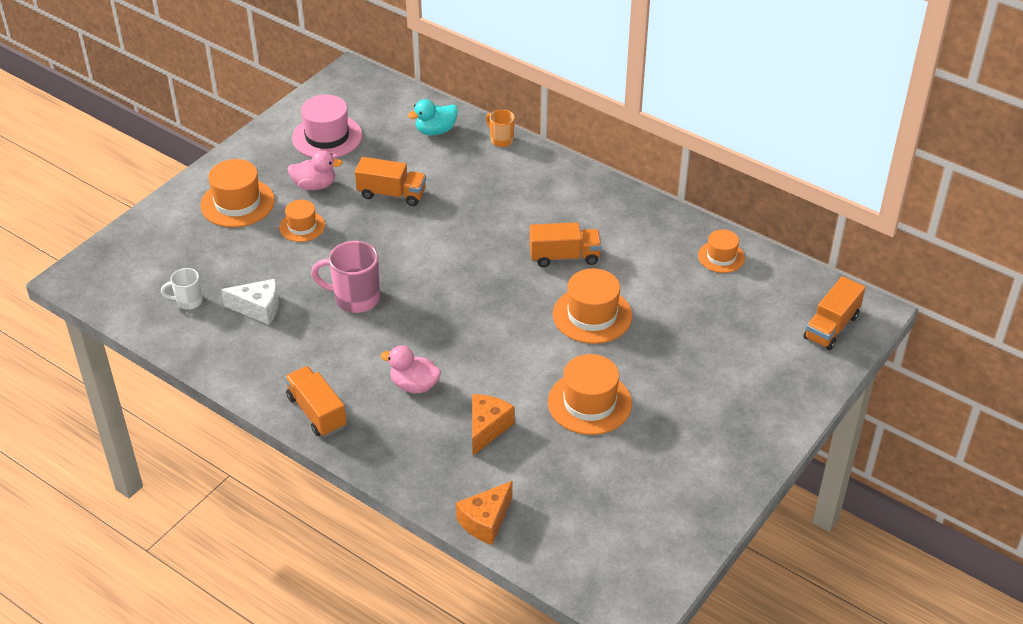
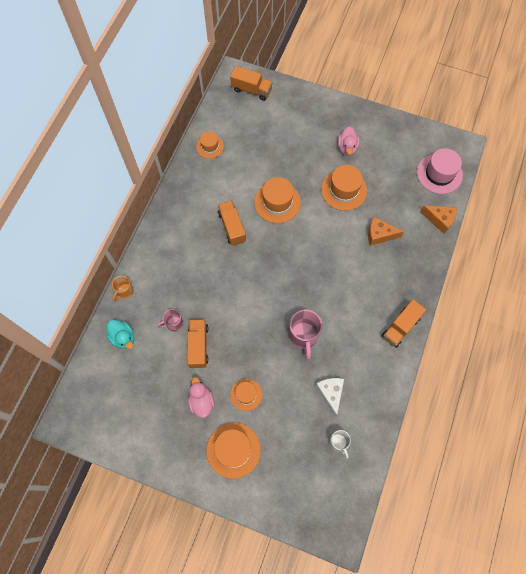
camera: 105 degrees left, 25 degrees up
pink hat [292,95,362,158] -> pink hat moved to [417,148,463,194]
pink duck [381,345,441,393] -> pink duck moved to [338,127,360,156]
none -> pink mug [157,309,183,332]

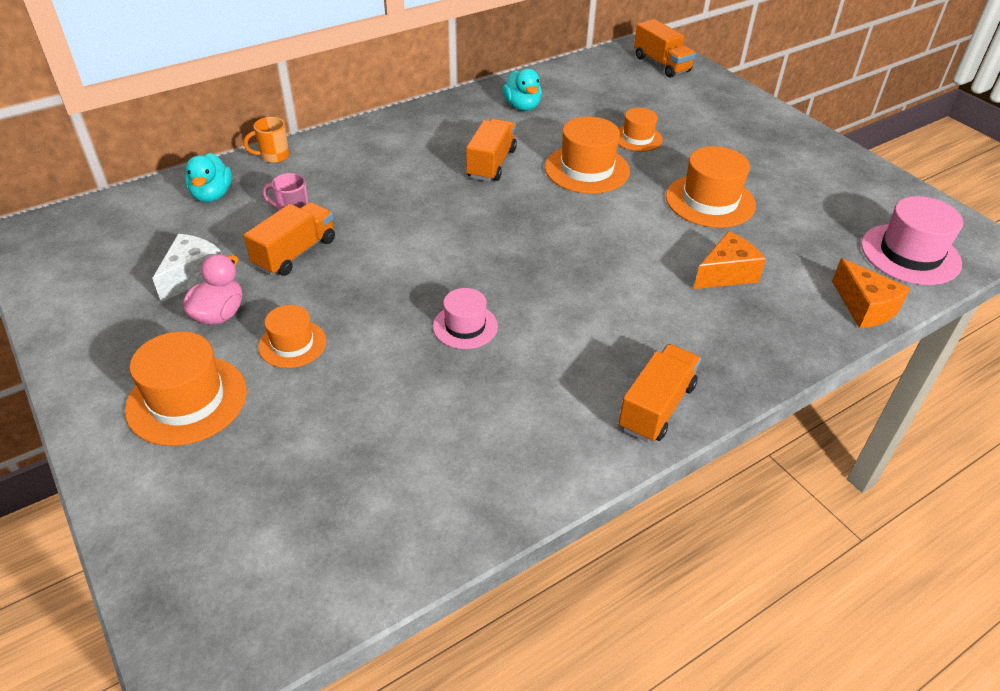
camera: 35 degrees right, 25 degrees down
orange hat [196,131,224,159] -> orange hat moved to [618,108,663,152]
pink mug [289,310,322,359] -> pink hat [433,288,498,349]
white cheese [315,378,344,417] -> white cheese moved to [152,234,221,302]
white mug [329,430,351,459] -> none
pink duck [338,127,360,156] -> none
orange cheese [368,217,404,246] -> orange cheese turned 105 degrees clockwise [694,231,766,289]
orange truck [382,299,426,348] -> orange truck turned 135 degrees clockwise [619,344,701,442]
none -> turquoise duck [502,69,542,111]

